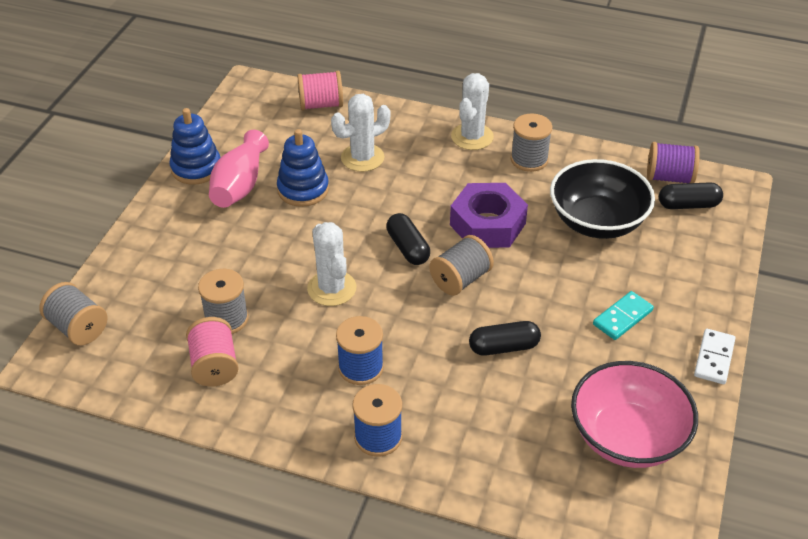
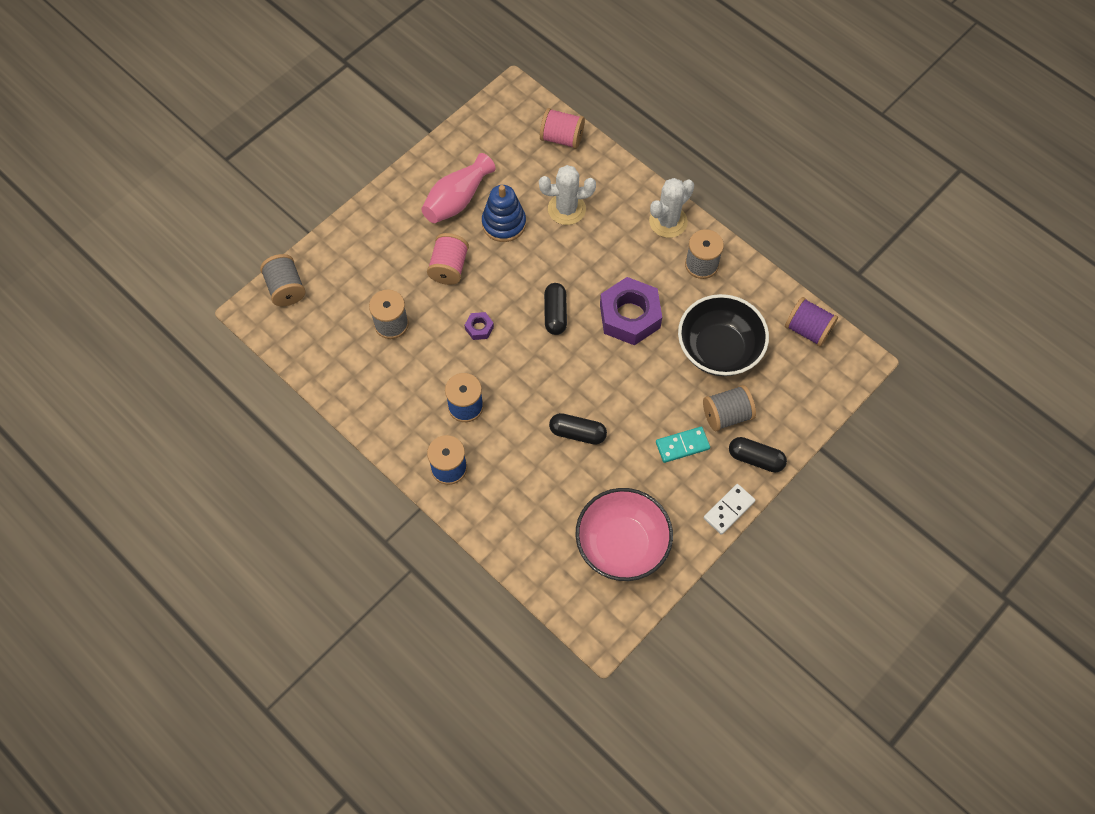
camera: 25 degrees right, 20 degrees up
blue stacking toy [169,108,220,185] -> none
pink spool [186,317,239,387] -> pink spool moved to [427,233,469,285]
white cactus [307,222,356,306] -> purple nut [465,312,494,340]
grey spool [429,235,494,296] -> grey spool moved to [703,385,756,431]
black capsule [659,182,723,209] -> black capsule moved to [729,437,787,472]

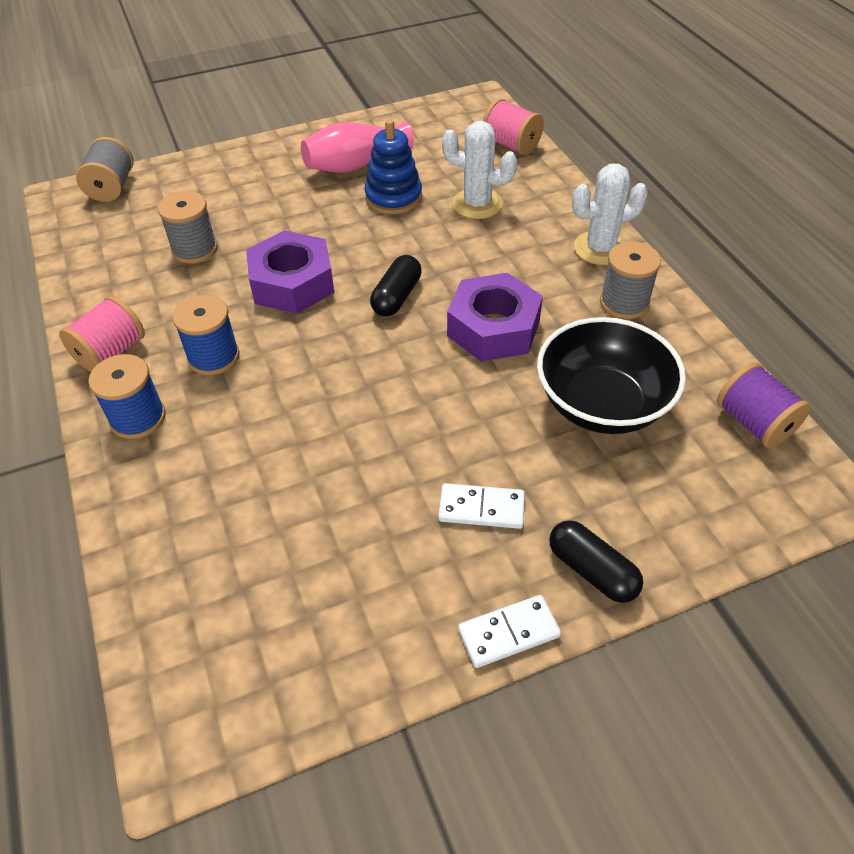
camera: 25 degrees right, 15 degrees down
pink spool [427,233,469,285] -> pink spool moved to [59,296,145,372]
purple nut [465,312,494,340] -> purple nut [246,230,334,314], size x2.28
black capsule [549,413,607,445] -> none
pink bowl [576,488,673,581] -> none
turquoise domino [656,427,710,463] -> white domino [438,483,525,529]
grey spool [703,385,756,431] -> none

